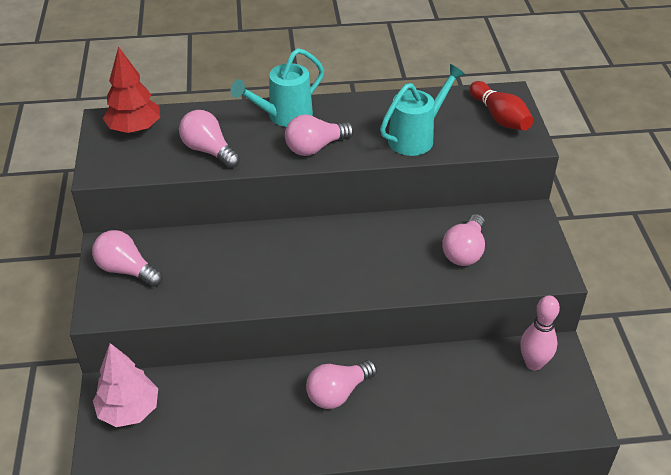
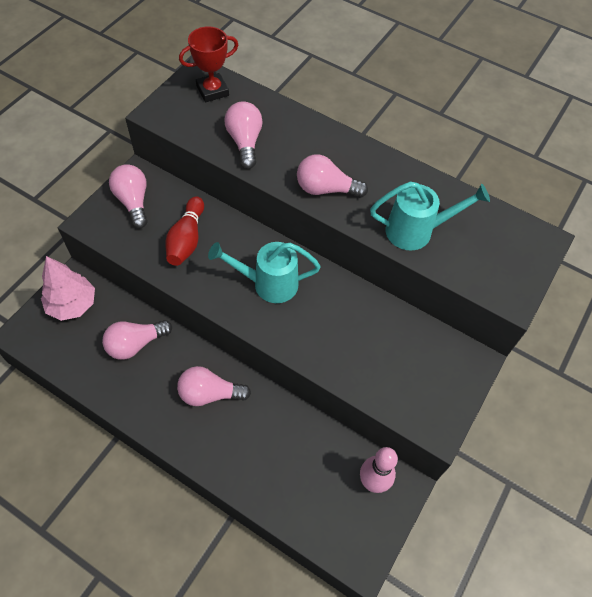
camera: 35 degrees right, 15 degrees up
red tree [103,47,160,133] -> red trophy [179,27,238,103]
turquoise watering can [231,48,324,127] -> turquoise watering can moved to [208,242,321,303]
pink light bulb [442,214,485,266] -> pink light bulb moved to [102,320,172,360]
red bowling pin [469,81,533,130] -> red bowling pin moved to [165,196,204,266]

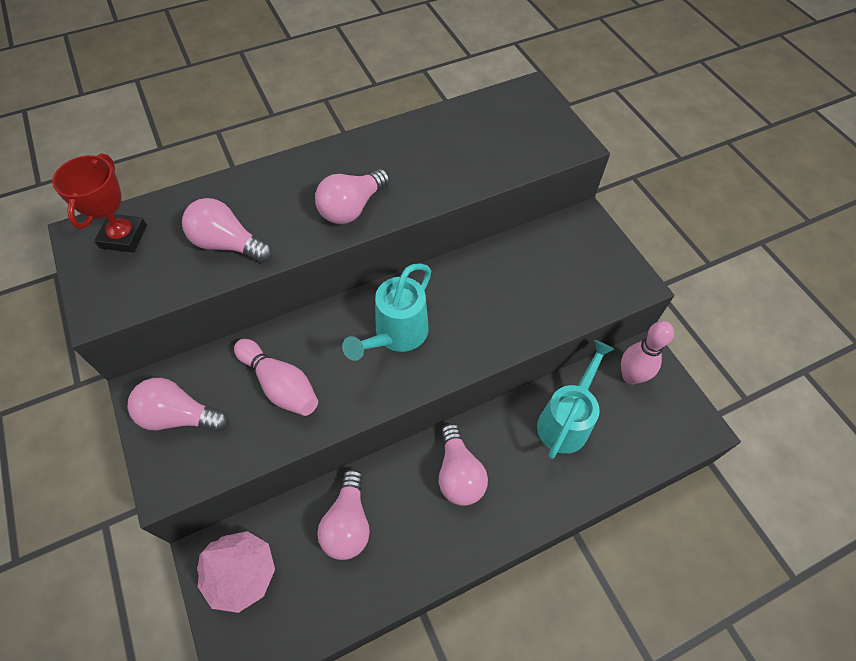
camera: 55 degrees left, 0 degrees up
red bowling pin [165,196,204,266] -> pink bowling pin [234,339,318,416]
pink light bulb [177,366,251,406] -> pink light bulb turned 45 degrees counterclockwise [439,423,488,506]
turquoise watering can [370,181,490,251] -> turquoise watering can moved to [537,340,615,459]

